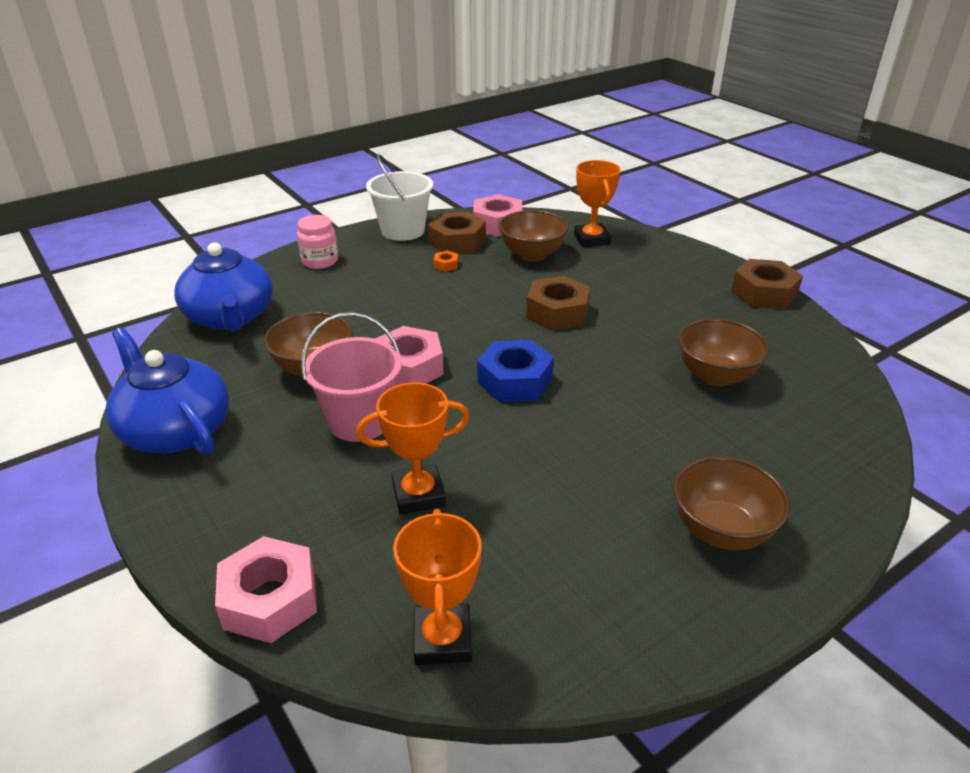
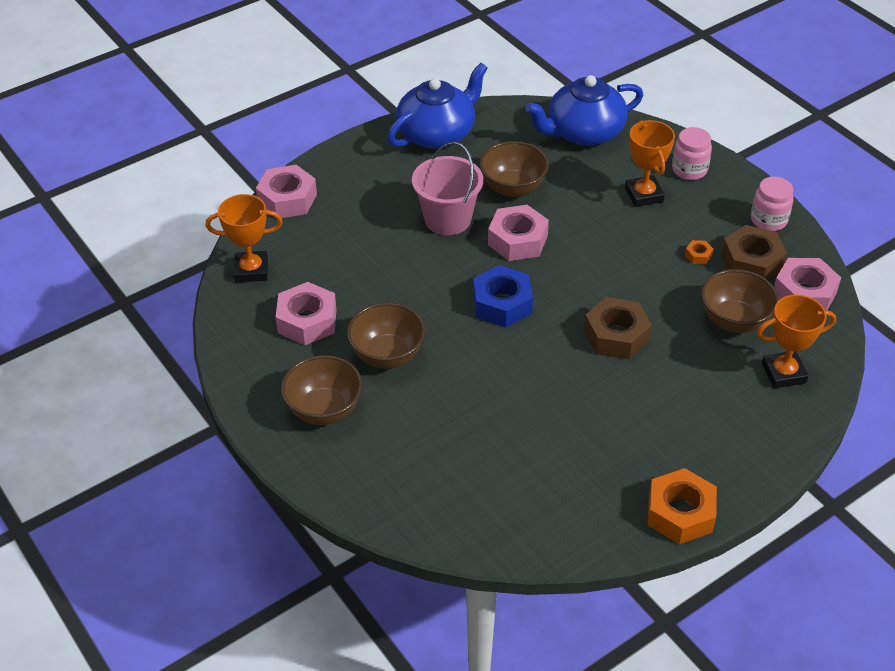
camera: 90 degrees right, 10 degrees up
orange trophy [357,382,470,515] -> orange trophy moved to [625,120,675,207]
white bucket [366,154,433,241] -> pink jar [751,177,794,231]
brown bowl [678,318,769,386] -> brown bowl moved to [347,303,425,368]
brown nut [731,259,803,309] -> orange nut [647,468,717,544]
none -> pink nut [276,282,337,345]

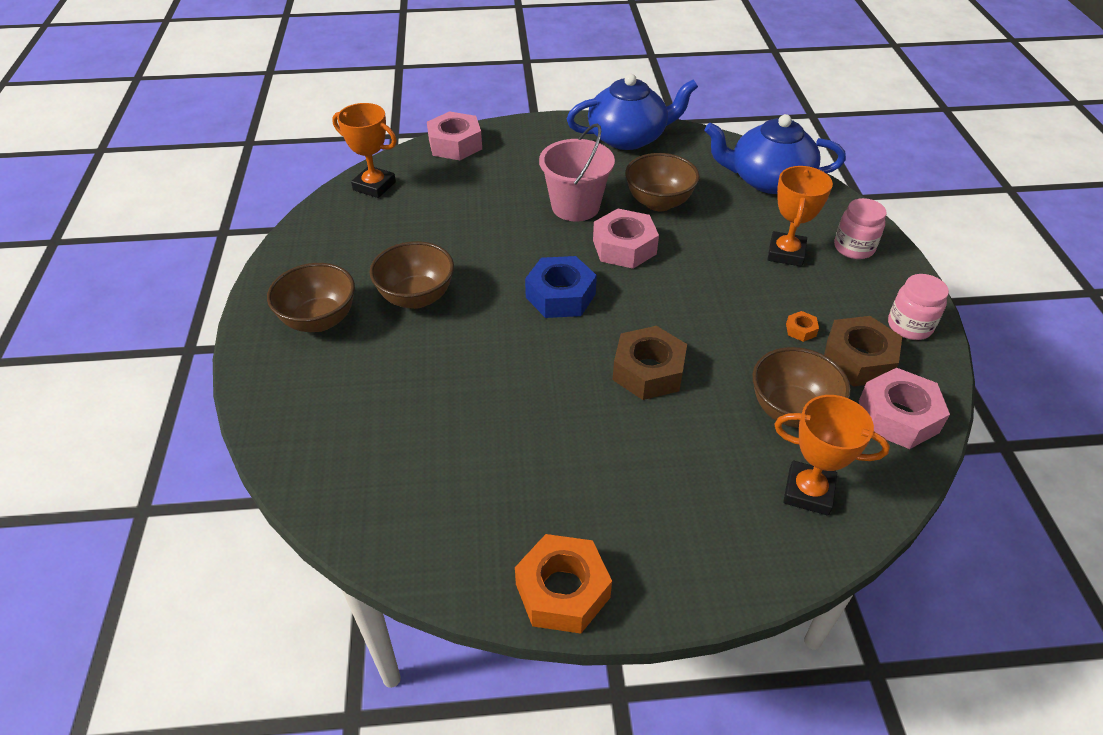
camera: 30 degrees right, 0 degrees up
pink nut [276,282,337,345] -> none

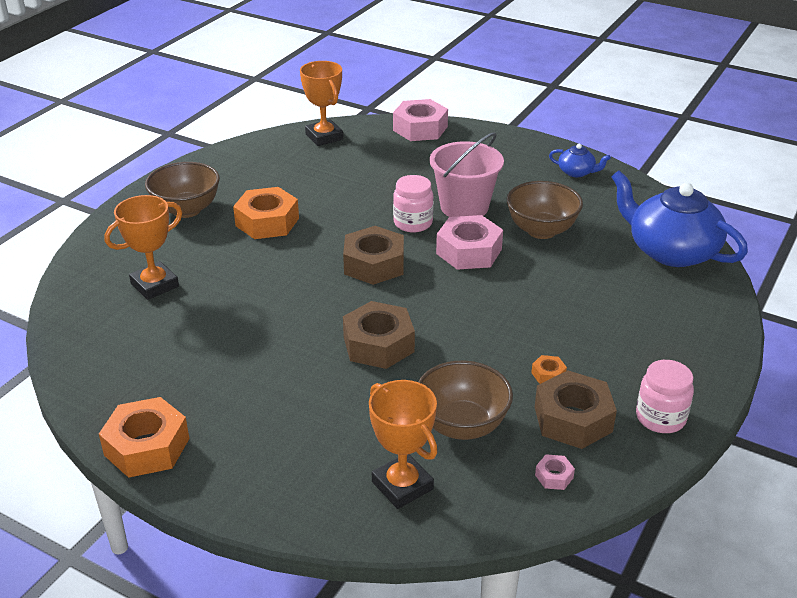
camera: 35 degrees right, 10 degrees down
brown bowl [370,241,454,309] -> orange nut [233,187,299,239]
blue nut [525,256,597,318] -> brown nut [343,226,404,285]
blue teapot [567,74,698,150] -> blue teapot [549,144,611,177], size x0.45
orange trophy [768,166,833,267] -> orange trophy moved to [104,195,182,300]
pink jar [834,198,887,259] -> pink jar moved to [393,175,434,232]
pink nut [859,368,950,449] -> pink nut [535,454,575,490], size x0.44

